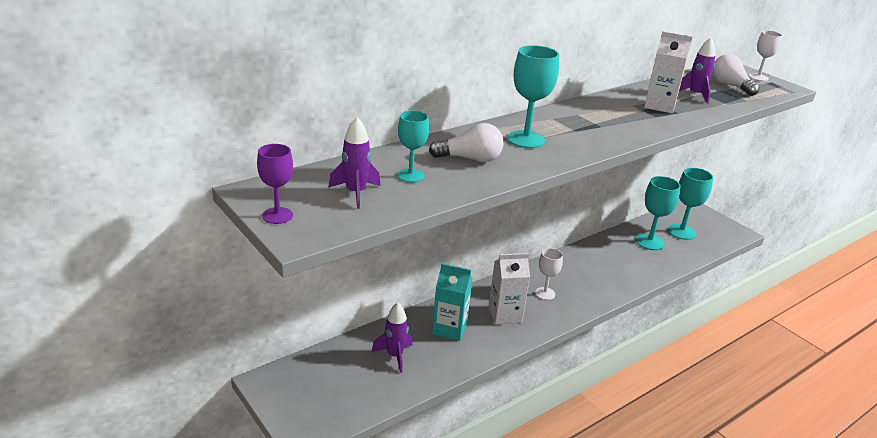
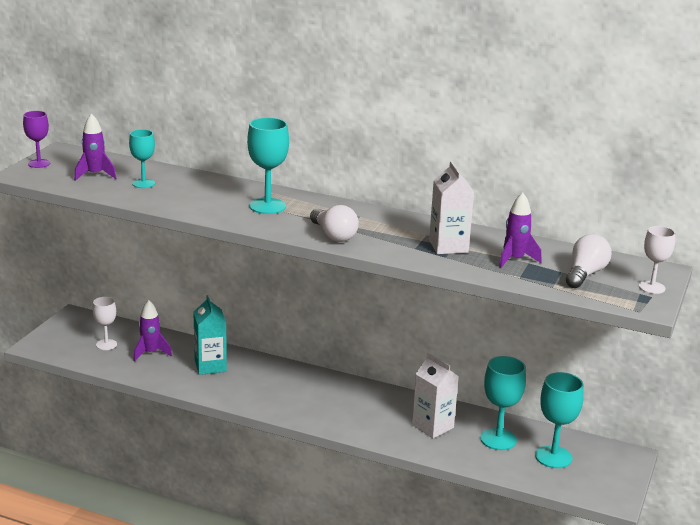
camera: 60 degrees right, 5 degrees down
white light bulb [429,123,504,162] -> white light bulb moved to [310,205,359,242]
white carton [489,253,530,324] -> white carton moved to [412,353,459,438]
white goblet [535,248,563,300] -> white goblet moved to [93,297,117,350]

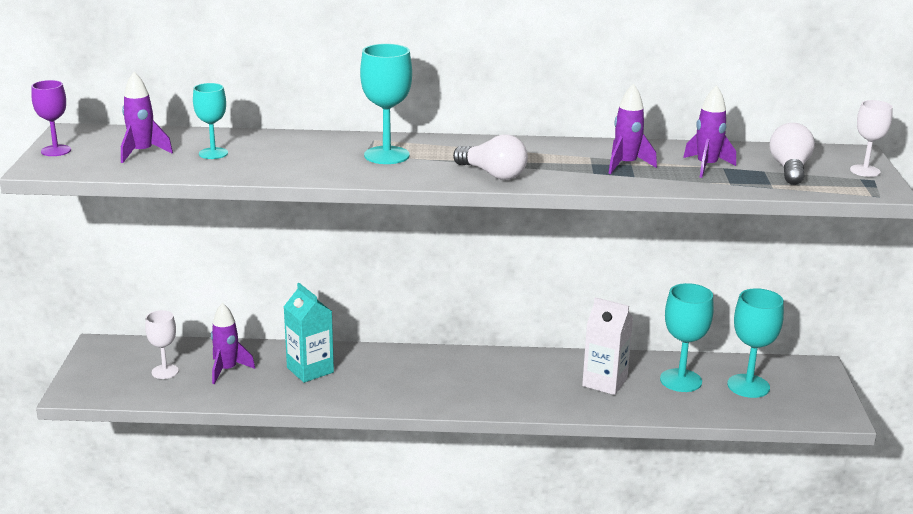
camera: 20 degrees left, 0 degrees up
white carton [429,161,474,254] -> purple rocket [608,84,657,174]

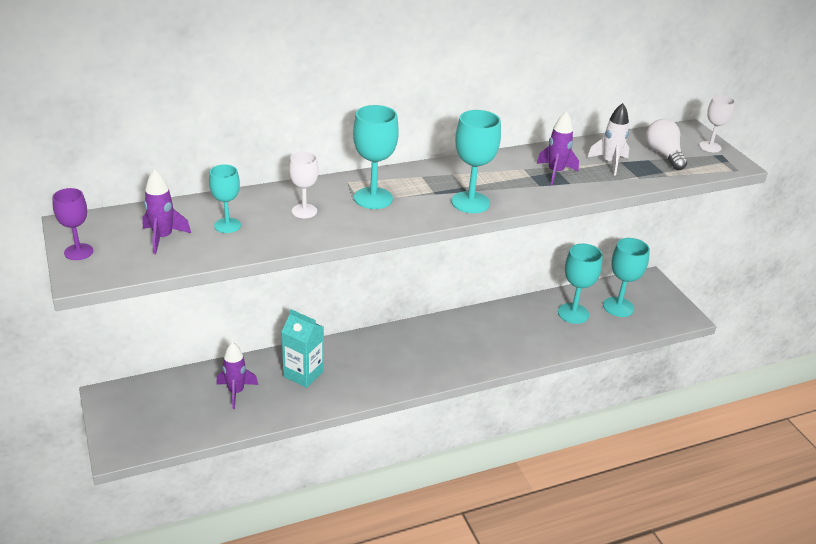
camera: 25 degrees left, 10 degrees up
white goblet [145,310,179,379] -> white goblet moved to [289,152,318,218]
white light bulb [453,134,528,180] -> turquoise goblet [451,110,501,213]
white carton [582,297,633,395] -> none
purple rocket [683,85,736,178] -> white rocket [588,103,629,176]

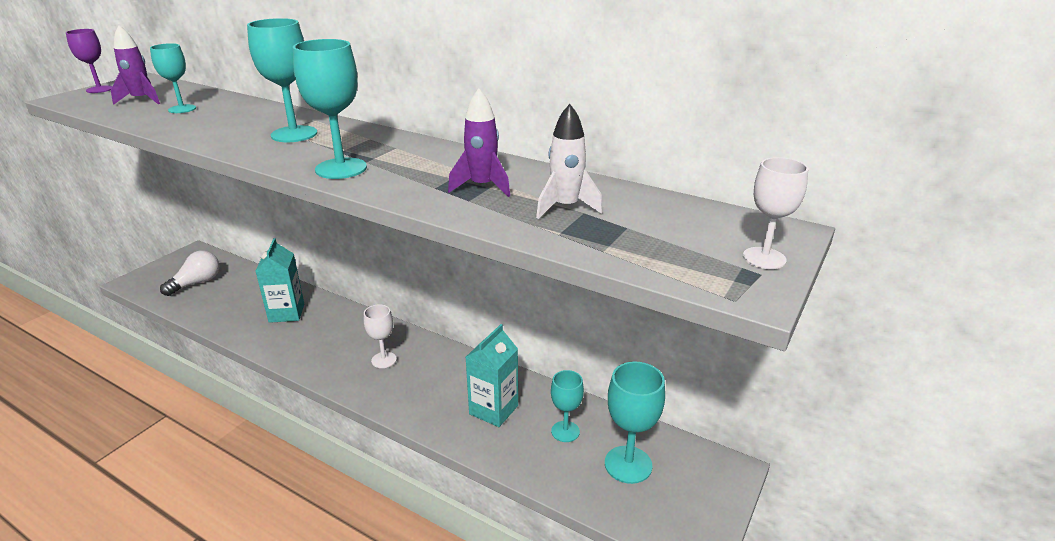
camera: 55 degrees right, 5 degrees down
purple rocket [216,342,258,409] -> none
white goblet [289,152,318,218] -> white goblet moved to [364,304,397,368]
turquoise goblet [558,244,603,324] -> turquoise goblet [551,370,584,442], size x0.63
white light bulb [646,119,687,170] -> white light bulb moved to [160,251,219,296]
none -> turquoise carton [466,324,518,427]

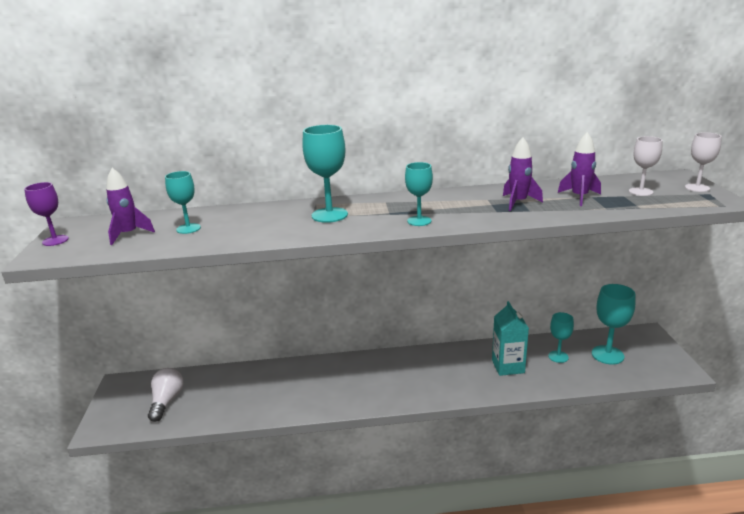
camera: 35 degrees left, 5 degrees down
turquoise carton [256,238,304,323] -> none
turquoise goblet [293,39,367,179] -> turquoise goblet [405,162,433,226], size x0.63
white goblet [364,304,397,368] -> white goblet moved to [629,136,663,196]
white rocket [536,104,603,219] -> purple rocket [558,132,601,206]

